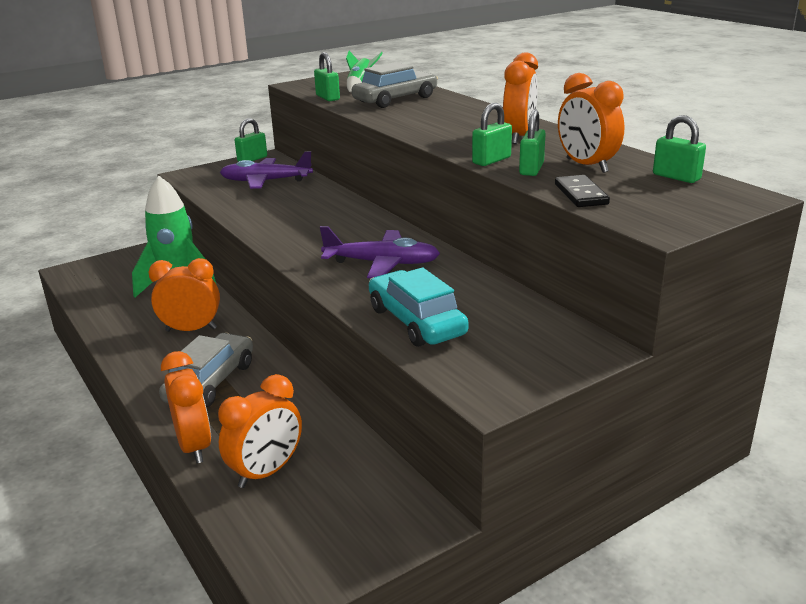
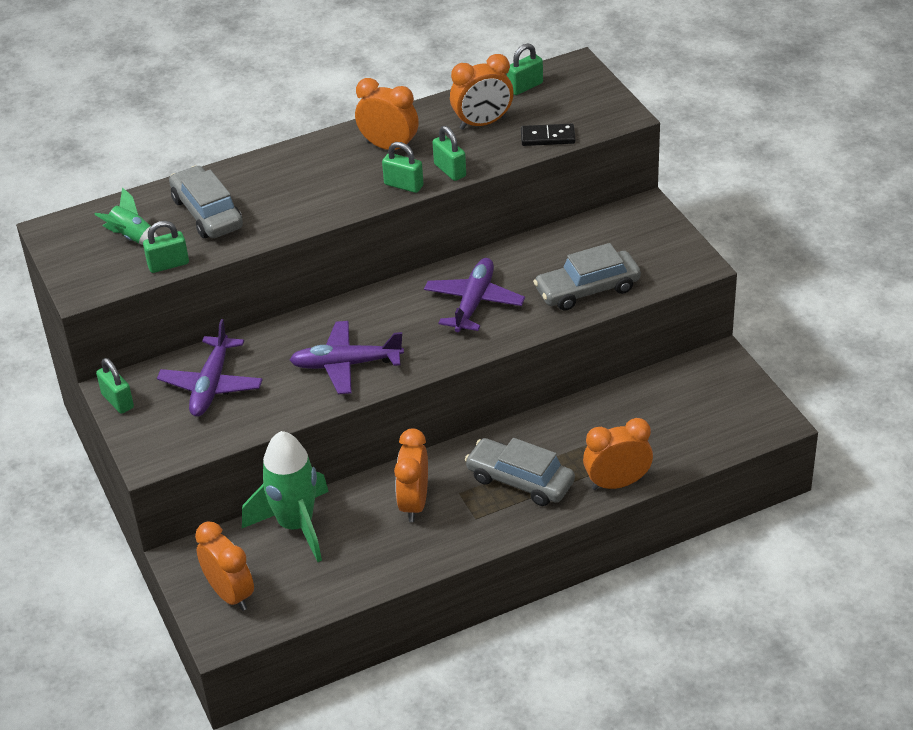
camera: 80 degrees left, 15 degrees up
orange clock [218,374,302,488] -> orange clock moved to [195,522,254,611]
turquoise car [369,267,469,347] -> grey car [533,243,641,311]
green padlock [519,109,546,176] -> green padlock moved to [382,142,424,193]
none -> purple plane [290,321,404,394]

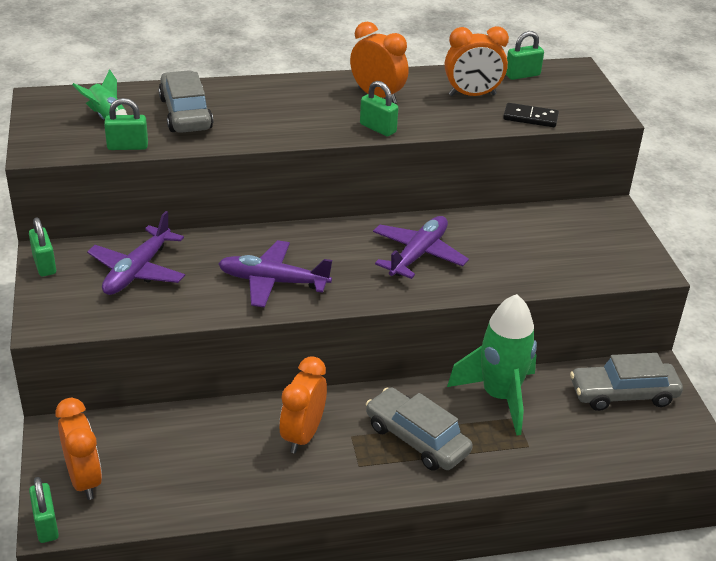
camera: 10 degrees right, 5 degrees down
green rocket [242,431,329,562] -> green rocket moved to [447,294,537,436]
green padlock [433,126,466,181] -> green padlock moved to [29,477,59,543]
grey car [533,243,641,311] -> grey car moved to [570,353,683,411]
orange clock [583,418,653,490] -> none

